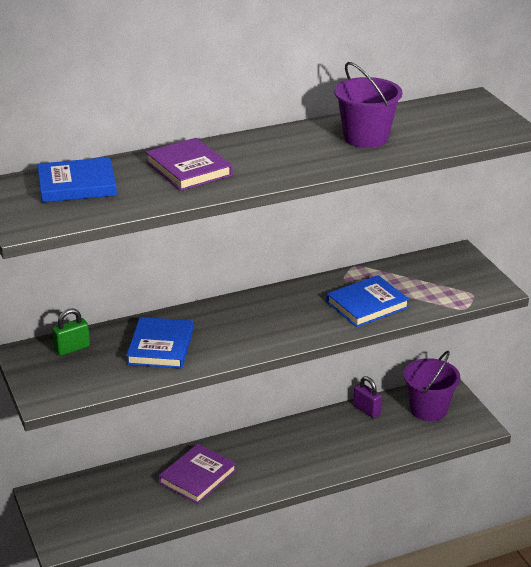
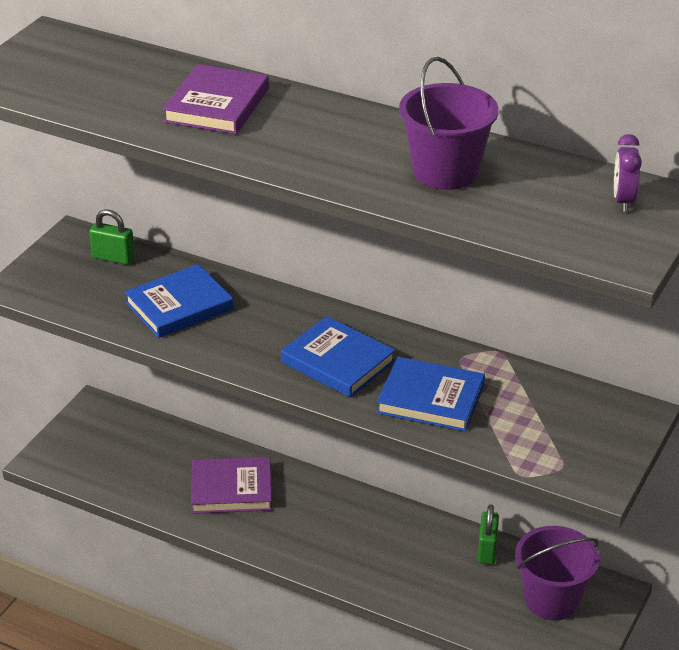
camera: 50 degrees right, 5 degrees up
blue book [37,157,117,203] -> blue book moved to [281,316,396,398]
purple padlock [353,376,382,418] -> green padlock [478,504,499,565]
none -> purple clock [614,134,642,212]

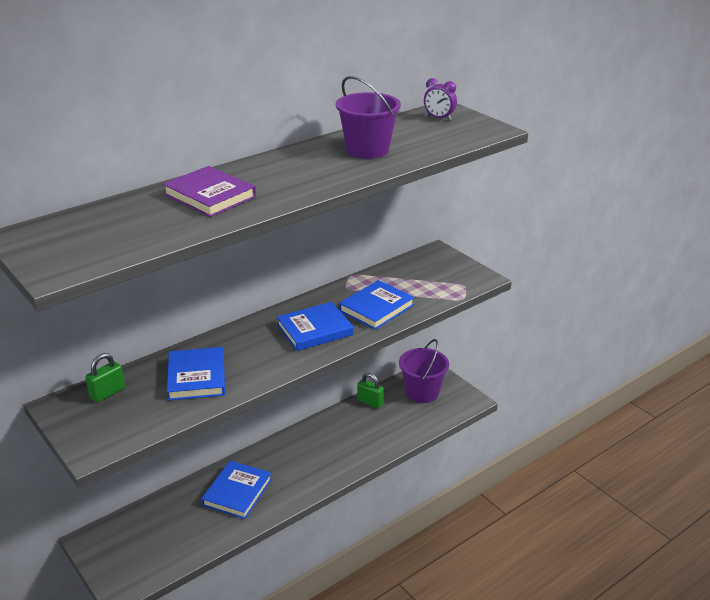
camera: 65 degrees left, 5 degrees down
purple book [191,457,272,514] -> blue book [201,461,272,519]

